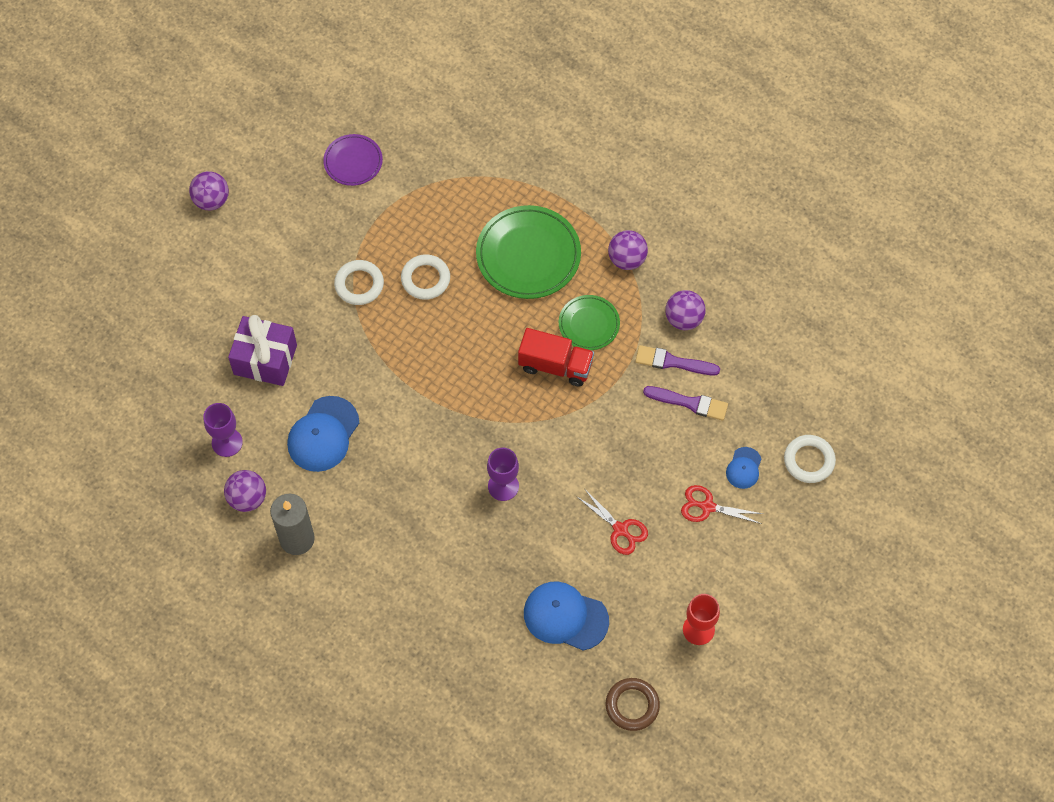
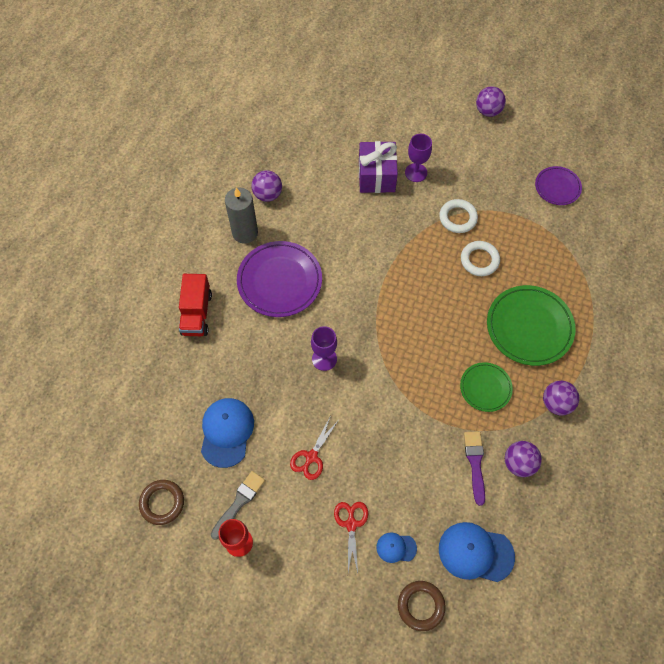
camera: 75 degrees right, 0 degrees up
purple goblet [203,403,243,457] -> purple goblet moved to [405,134,432,182]
blue cap [287,396,359,472] -> blue cap moved to [439,522,515,582]
red truck [518,328,594,387] -> red truck moved to [179,274,212,336]
purple brush [643,386,728,421] -> none
white ring [784,435,836,483] -> brown ring [398,581,446,631]
none -> grey brush [211,471,265,540]
none -> purple plate [237,241,322,317]

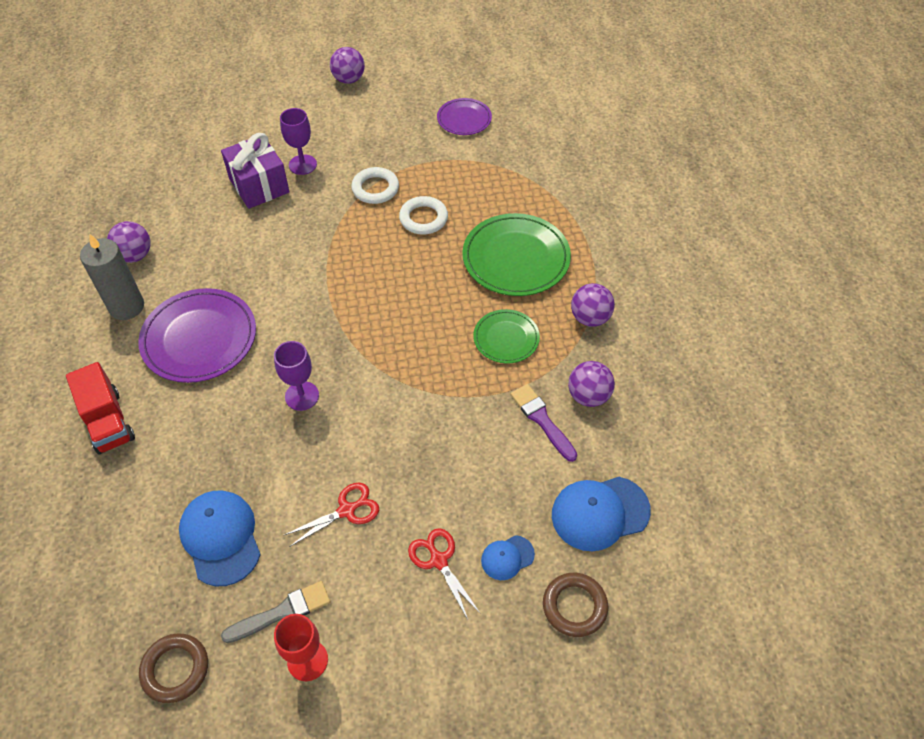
camera: 30 degrees left, 10 degrees down
grey brush [211,471,265,540] -> grey brush turned 60 degrees clockwise [221,581,330,643]
red scissors [290,418,338,480] -> red scissors turned 120 degrees counterclockwise [284,483,379,547]

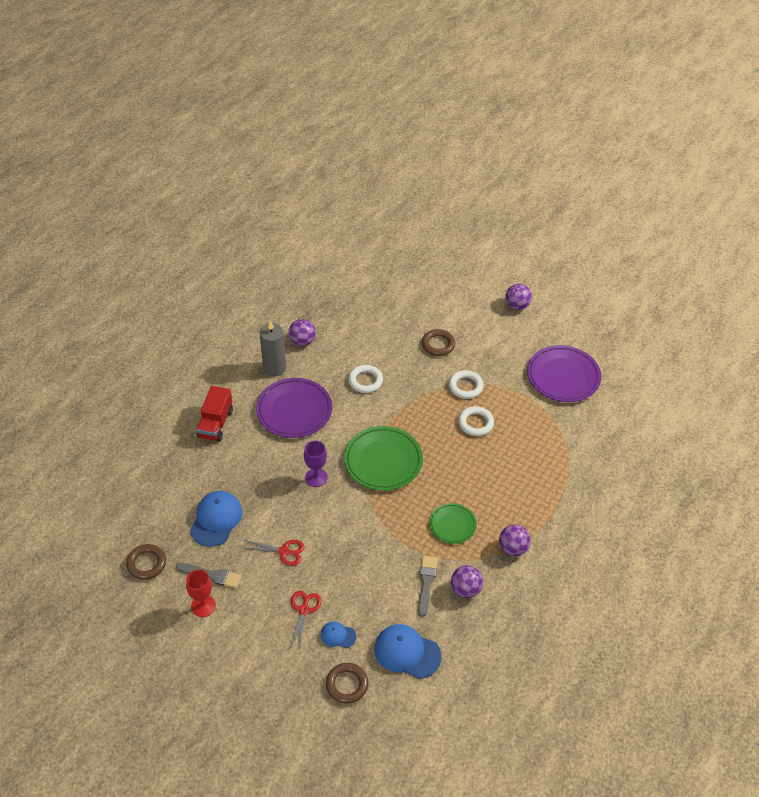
camera: 40 degrees right, 5 degrees down
purple gift [221,133,290,209] -> none
purple goblet [280,108,317,175] -> brown ring [422,329,455,356]
purple plate [437,98,492,135] -> purple plate [527,345,601,402], size x1.74
green plate [462,213,571,296] -> green plate moved to [344,426,423,491]
purple brush [511,384,577,462] -> grey brush [418,556,438,617]
none -> white ring [348,365,383,393]

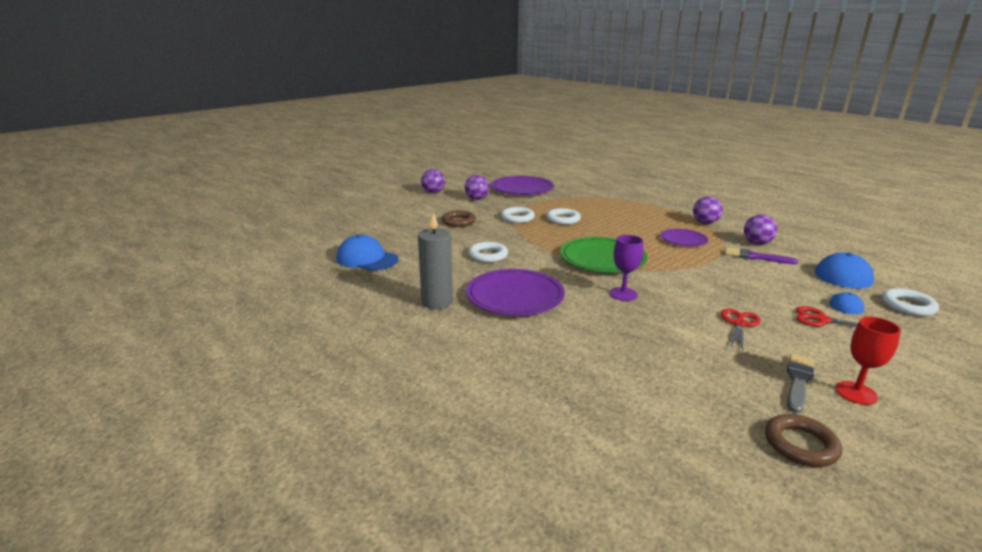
camera: 75 degrees left, 25 degrees down
blue cap [190,491,242,547] -> blue cap moved to [336,234,398,271]
red truck [196,386,233,442] -> none
purple ball [289,319,316,346] -> purple ball moved to [465,175,489,200]
brown ring [326,663,369,704] -> white ring [882,288,939,316]
grey brush [418,556,438,617] -> purple brush [725,247,798,265]
green plate [429,503,477,544] -> purple plate [660,229,708,246]

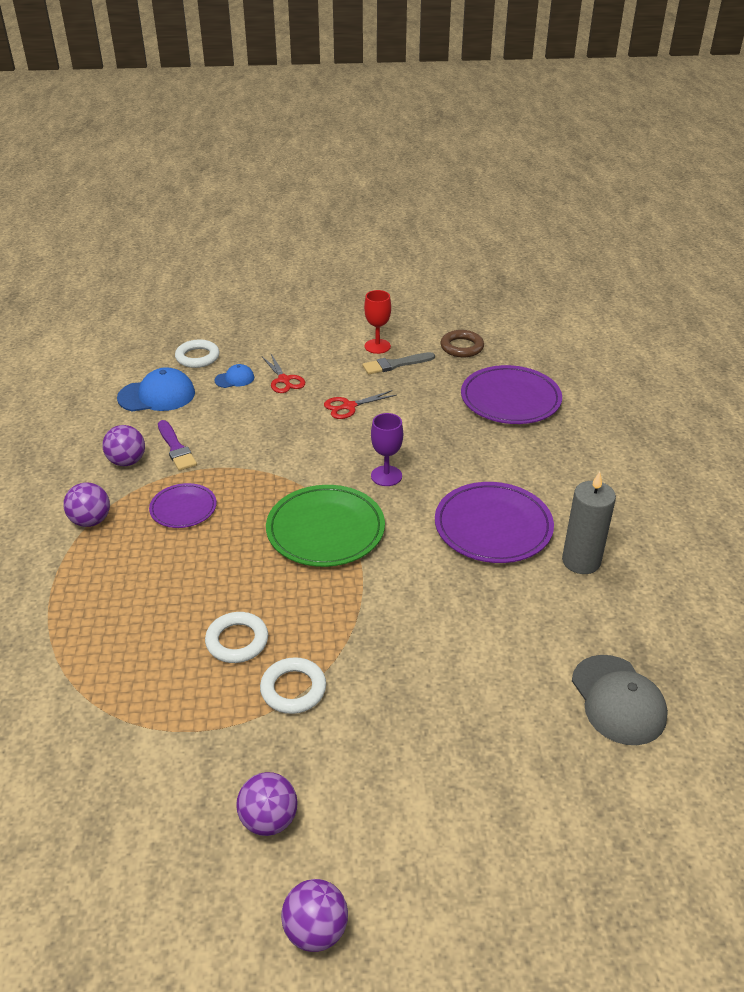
camera: 140 degrees left, 15 degrees up
blue cap [336,234,398,271] -> grey cap [572,655,668,745]
brown ring [441,210,476,227] -> none
white ring [469,242,508,263] -> none
purple plate [491,176,554,195] -> purple plate moved to [461,365,562,424]

